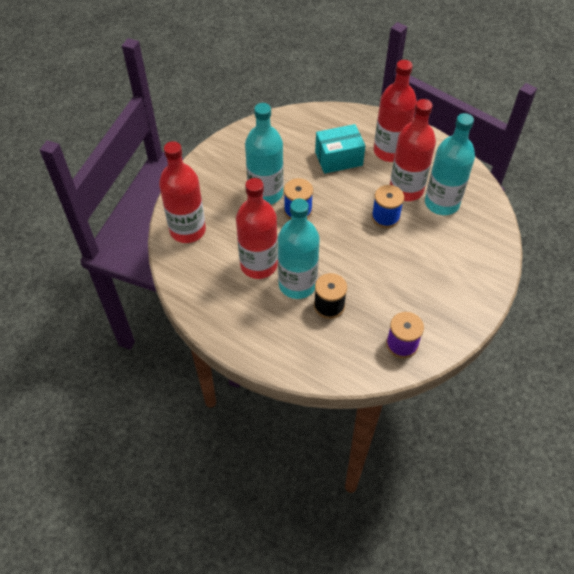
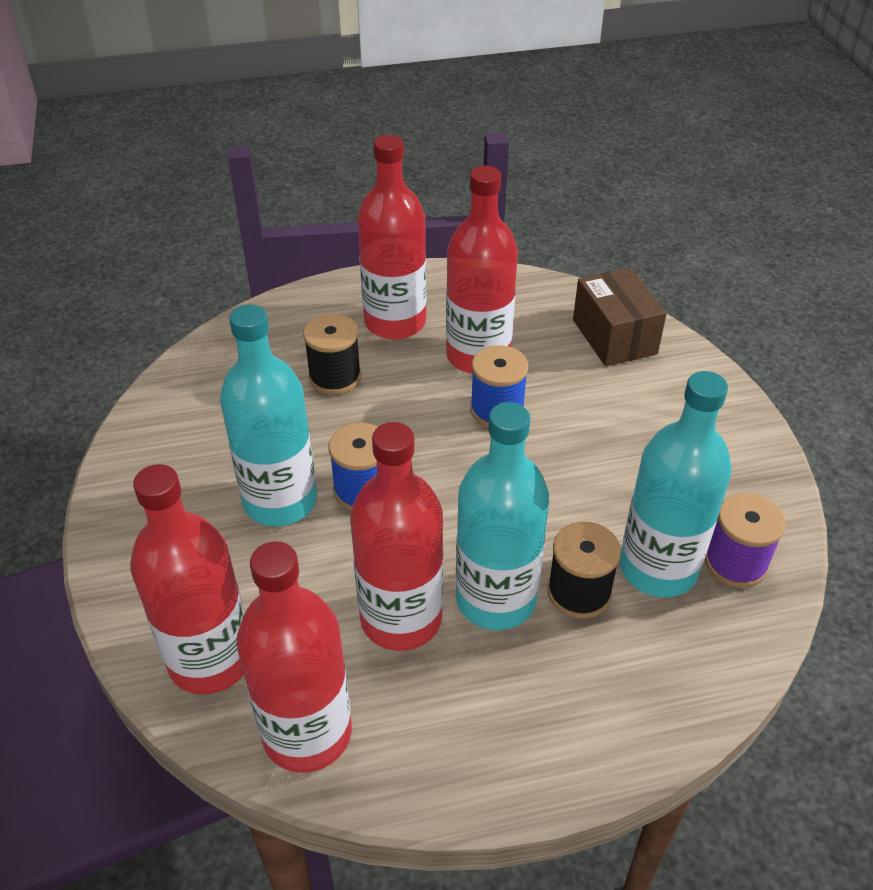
camera: 45 degrees left, 10 degrees down
turquoise box [315,124,365,174] -> black spool [303,314,361,394]
turquoise bottle [425,113,475,215] -> turquoise bottle moved to [620,371,732,597]
none -> red bottle [236,541,352,773]
none -> brown box [573,268,667,366]

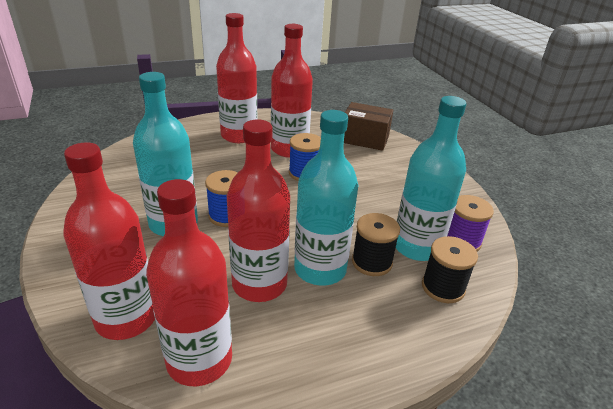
camera: 10 degrees left, 10 degrees down
black spool [303,314,361,394] -> black spool moved to [422,236,478,303]
brown box [573,268,667,366] -> brown box turned 45 degrees counterclockwise [344,102,393,151]

